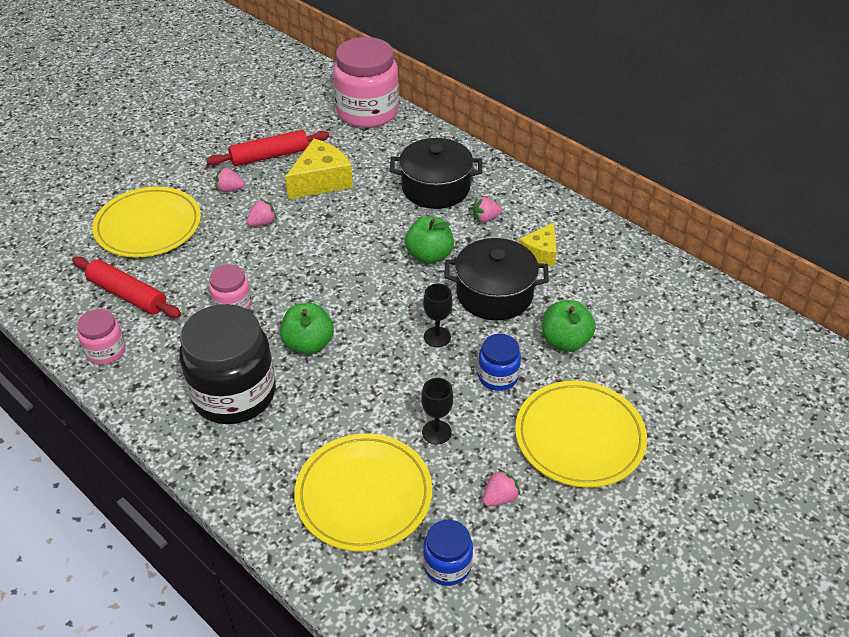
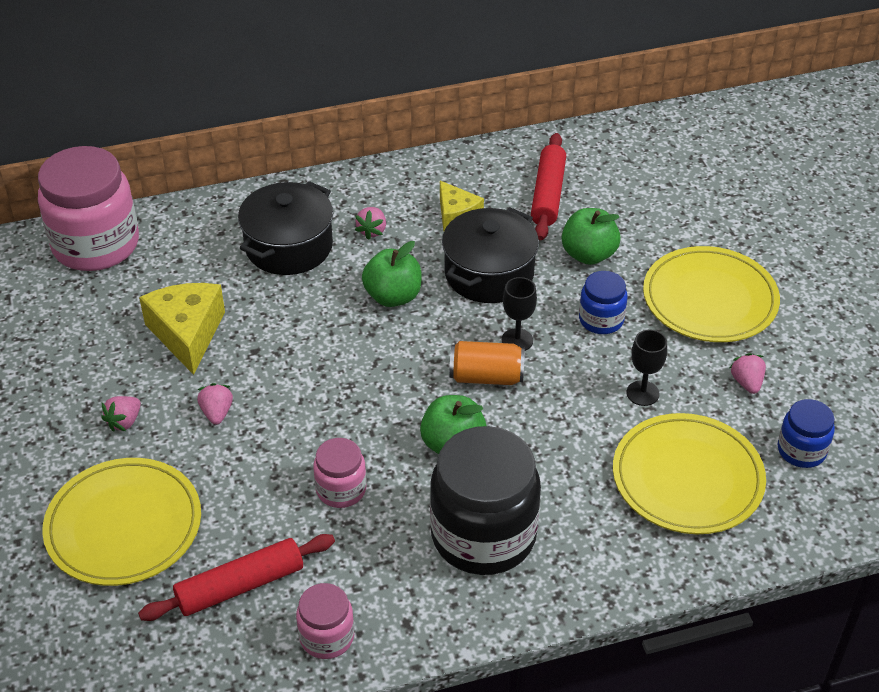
camera: 60 degrees left, 0 degrees up
red rolling pin [206,130,329,166] -> red rolling pin moved to [531,133,566,240]
none -> orange can [450,341,525,385]

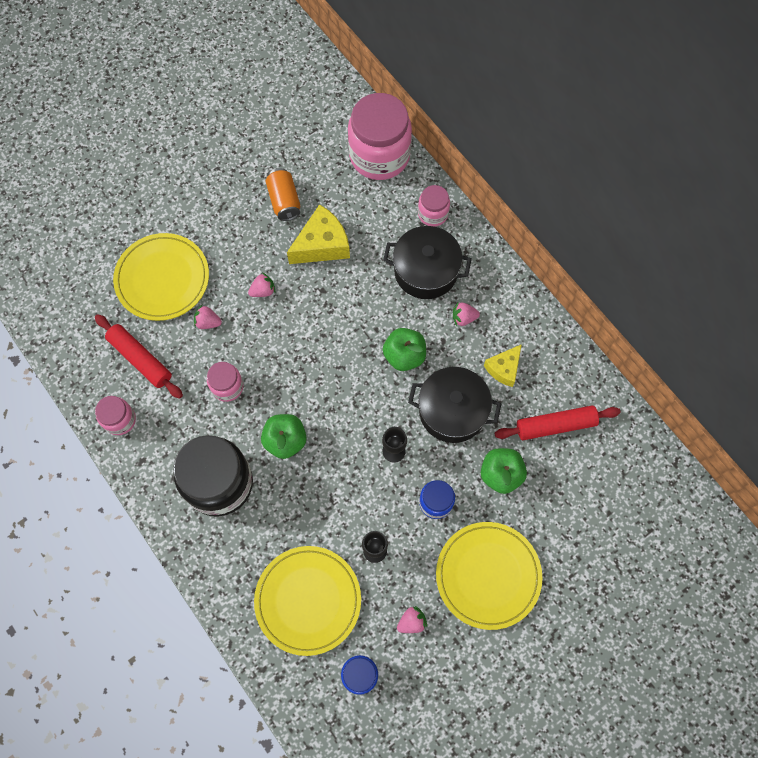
camera: 70 degrees right, 25 degrees up
pink strawberry [101,396,141,432] -> pink strawberry moved to [194,305,222,329]
orange can [450,341,525,385] -> orange can moved to [266,168,300,221]
none -> pink jar [418,185,450,227]

